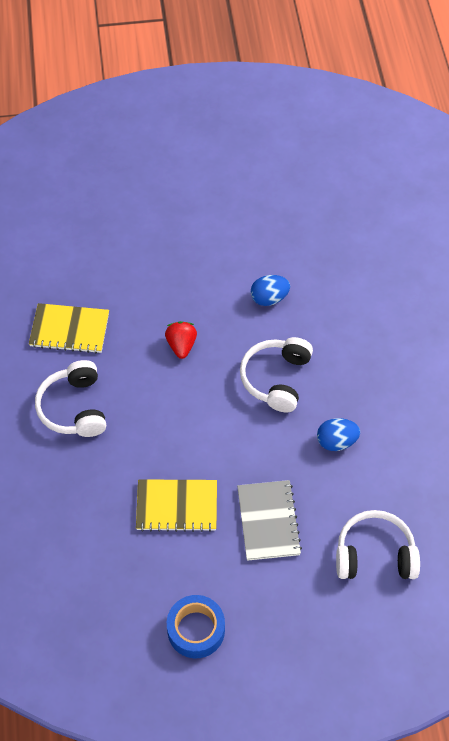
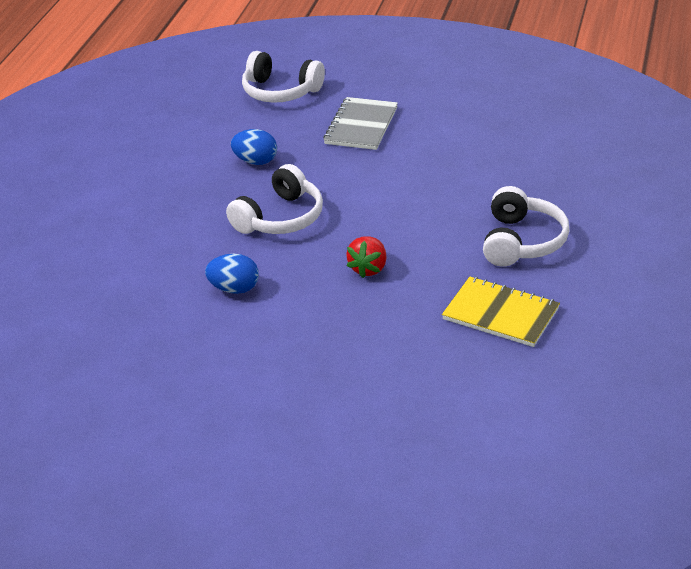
camera: 155 degrees left, 20 degrees down
yellow notebook [136,479,217,532] -> none
blue tape [167,595,225,658] -> none

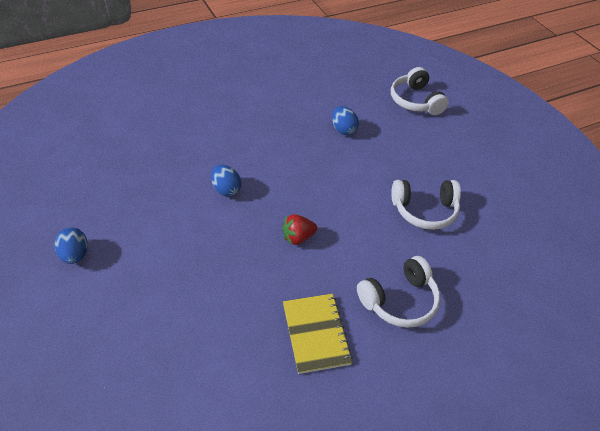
camera: 45 degrees right, 10 degrees up
white headphones [226,164,323,234] -> white headphones moved to [391,180,461,230]
grey notebook [323,97,398,150] -> none
none -> blue egg [55,228,88,264]

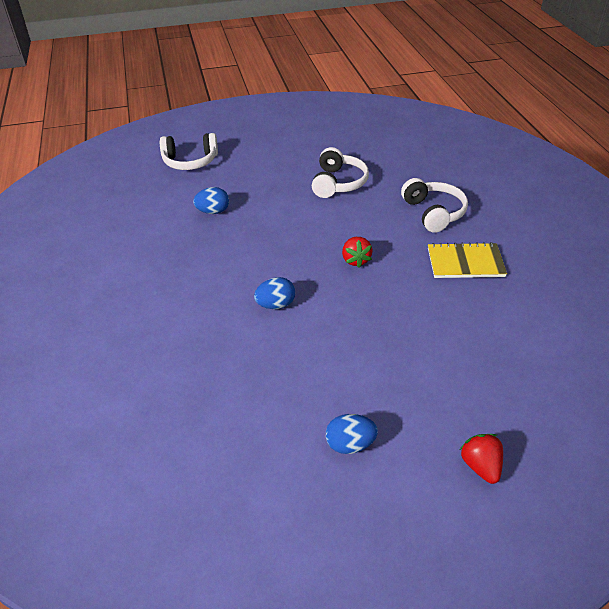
camera: 75 degrees left, 5 degrees down
none -> red strawberry [460,434,503,484]

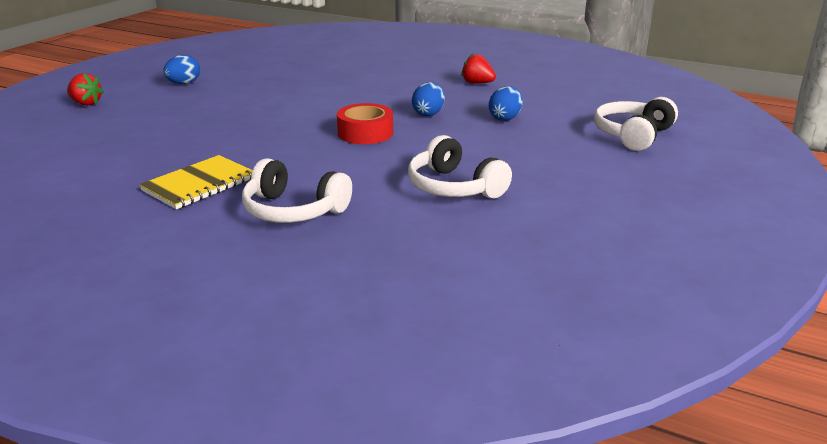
camera: 130 degrees right, 15 degrees down
blue egg [254,277,295,309] -> blue egg moved to [412,82,445,116]
red strawberry [342,237,373,268] -> red strawberry moved to [461,53,496,84]
none -> red tape [337,103,393,144]

